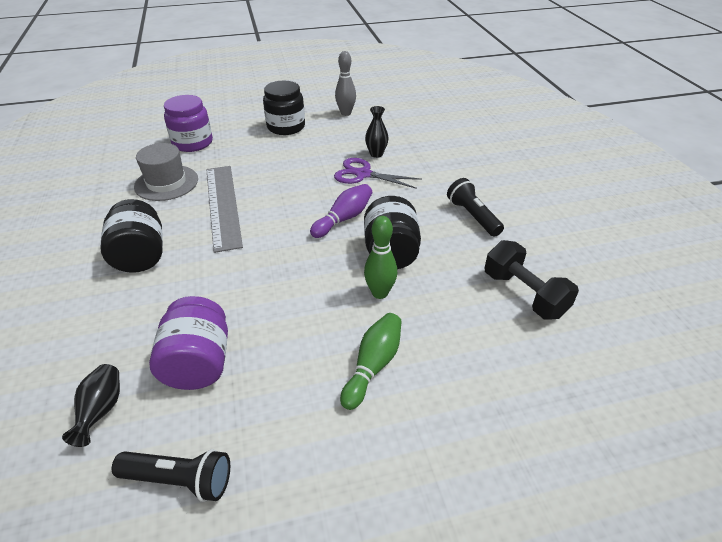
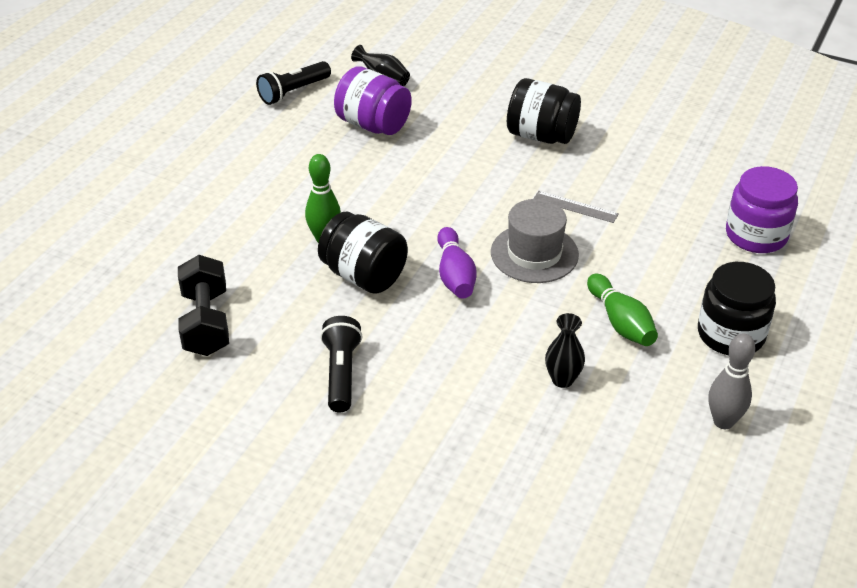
camera: 130 degrees right, 0 degrees up
grey hat [134,143,198,201] -> grey hat moved to [491,199,579,283]
grey ruler [206,166,243,253] -> grey ruler [533,191,619,223], size x0.47
purple scissors [334,158,422,189] -> none
green bowling pin [340,313,402,410] -> green bowling pin moved to [587,274,658,346]
black flashlight [447,178,504,237] -> black flashlight turned 105 degrees counterclockwise [320,316,363,412]
black dumbbell [485,240,579,320] -> black dumbbell turned 75 degrees clockwise [178,255,229,356]

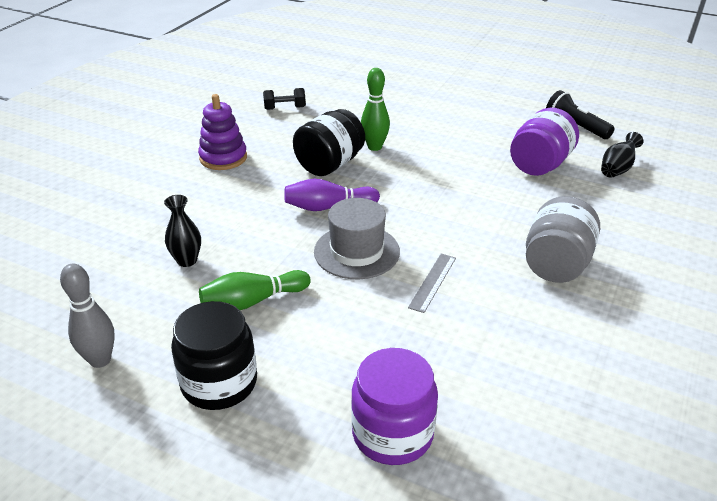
camera: 90 degrees right, 5 degrees down
black dumbbell [178,255,229,356] -> black dumbbell [263,88,306,110], size x0.59
black flashlight [320,316,363,412] -> purple stacking toy [198,94,247,170]
black jar [507,78,581,144] -> grey jar [526,196,600,283]

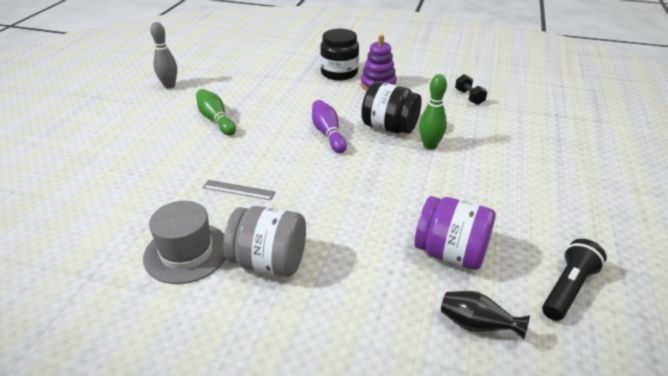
camera: 80 degrees right, 0 degrees up
black vase [164,195,201,267] -> none
black jar [171,301,257,410] -> black jar moved to [320,29,359,80]
grey hat [314,198,400,279] -> grey hat moved to [143,201,226,284]
purple jar [351,348,438,465] -> none

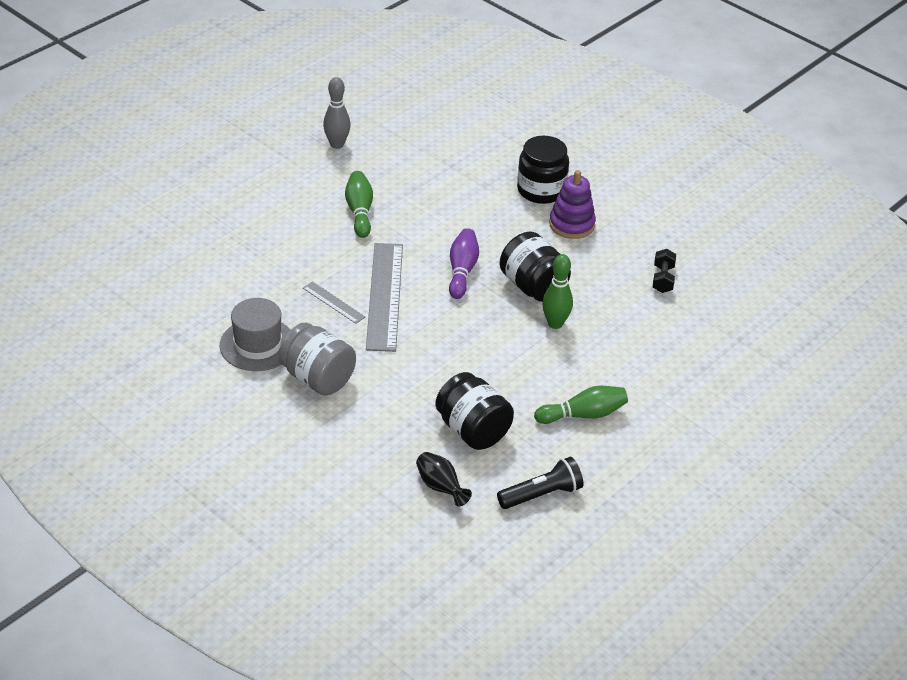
camera: 25 degrees right, 5 degrees up
purple jar [415,196,496,270] -> black jar [435,372,514,450]
none -> grey ruler [366,243,403,352]
none -> green bowling pin [534,386,628,424]

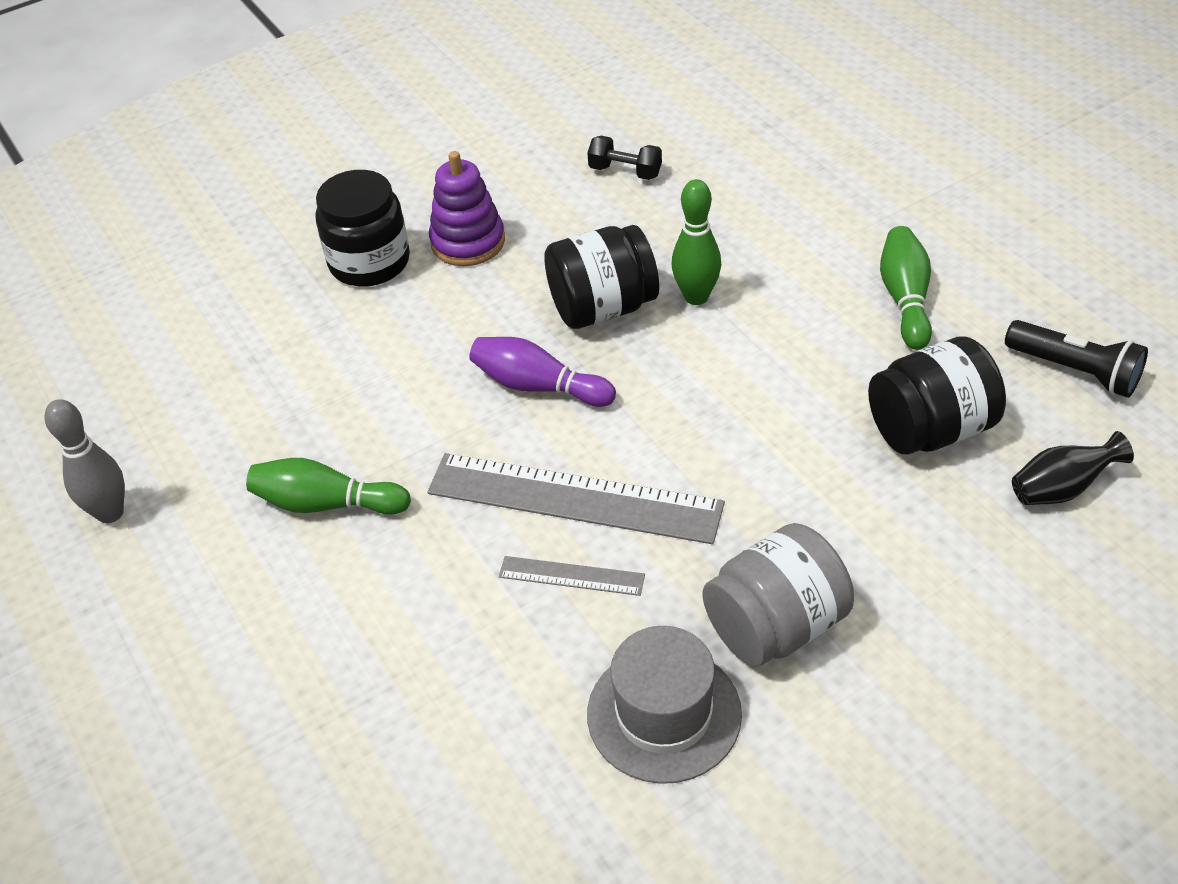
camera: 70 degrees left, 5 degrees up
grey ruler [303,282,365,324] -> grey ruler turned 45 degrees clockwise [499,556,645,596]
black flashlight [497,457,583,509] -> black flashlight turned 135 degrees clockwise [1005,320,1148,398]

